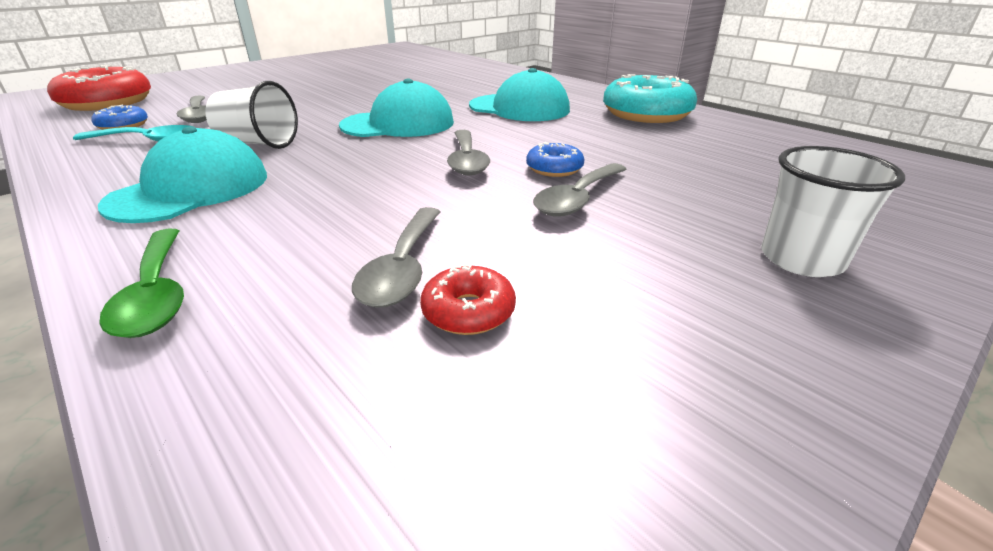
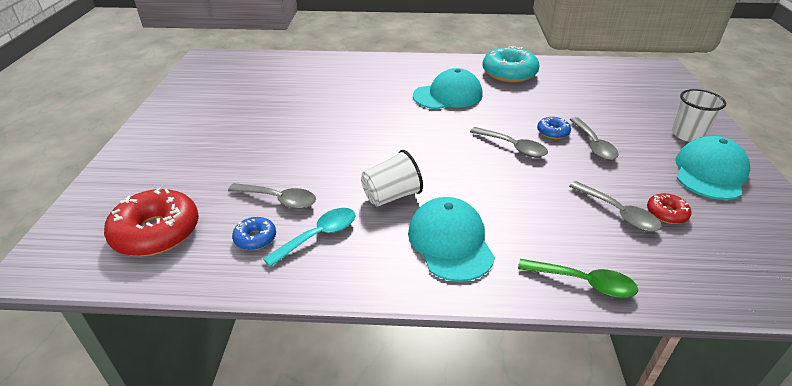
camera: 45 degrees left, 5 degrees up
turquoise cap [339,79,454,137] -> turquoise cap moved to [676,136,750,200]

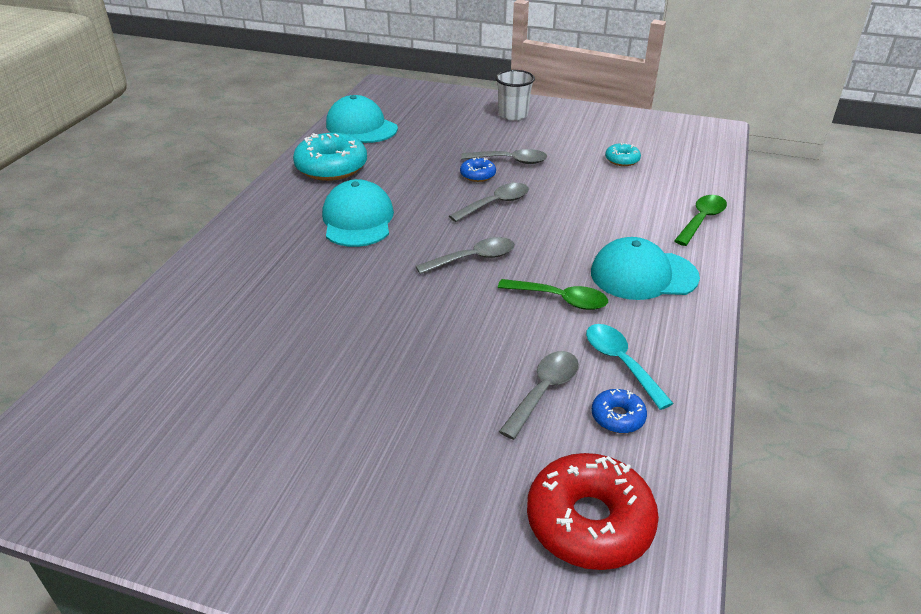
camera: 75 degrees left, 0 degrees up
white cup [361,150,423,207] -> green spoon [498,279,608,310]
grey spoon [569,181,662,232] -> grey spoon moved to [415,237,515,274]
red donut [647,193,692,224] -> turquoise donut [605,143,641,166]
turquoise cap [676,136,750,200] -> turquoise cap moved to [326,95,398,143]

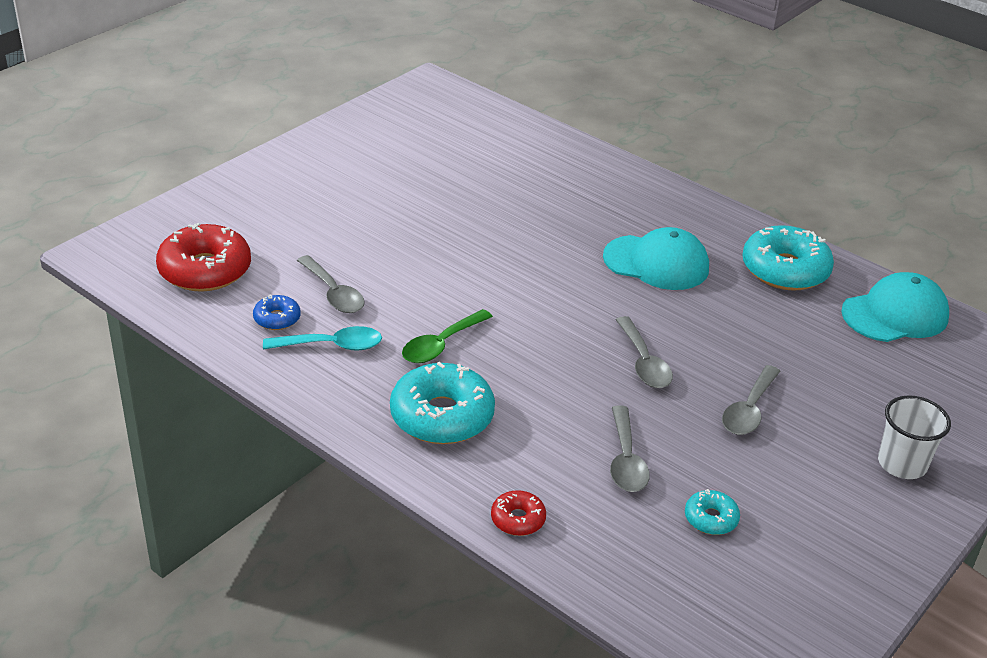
camera: 110 degrees right, 0 degrees up
grey spoon [415,237,515,274] -> grey spoon moved to [610,405,650,492]
blue donut [460,157,496,182] -> none
turquoise cap [591,237,700,300] -> turquoise donut [390,362,495,444]
green spoon [674,195,727,246] -> red donut [491,490,546,536]

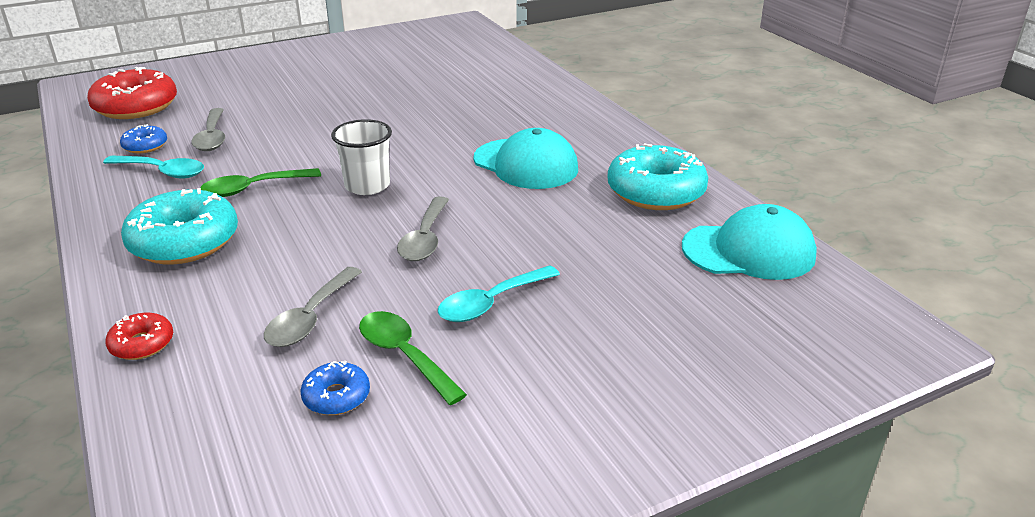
camera: 25 degrees right, 5 degrees down
turquoise donut [685,489,740,535] -> blue donut [300,361,370,415]
grey spoon [722,365,780,435] -> turquoise spoon [438,265,560,322]
white cup [878,395,951,479] -> white cup moved to [331,119,392,195]
none -> green spoon [359,311,467,405]

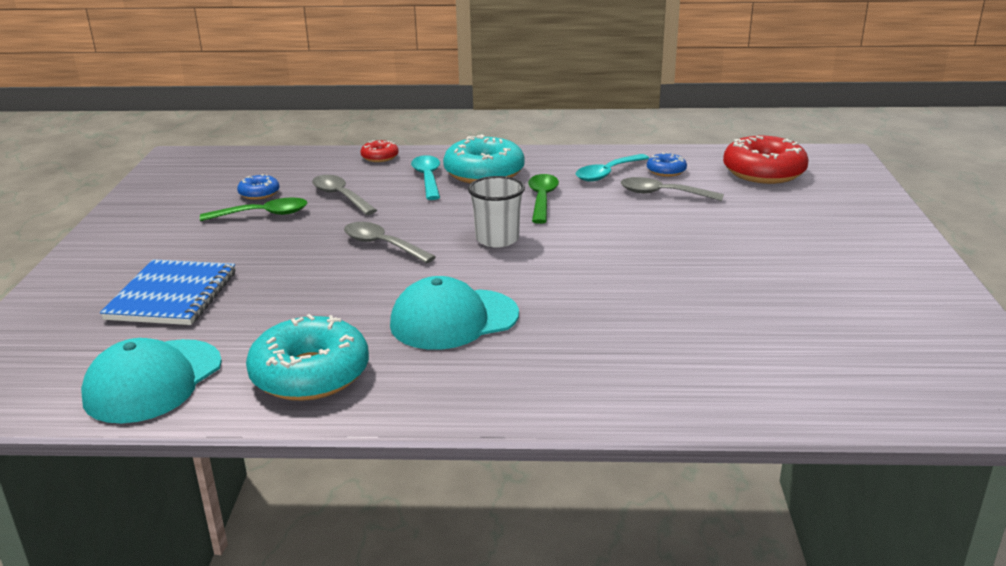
camera: 120 degrees right, 5 degrees down
turquoise spoon [438,265,560,322] -> turquoise spoon moved to [411,155,440,200]
none -> blue notebook [100,259,235,325]

